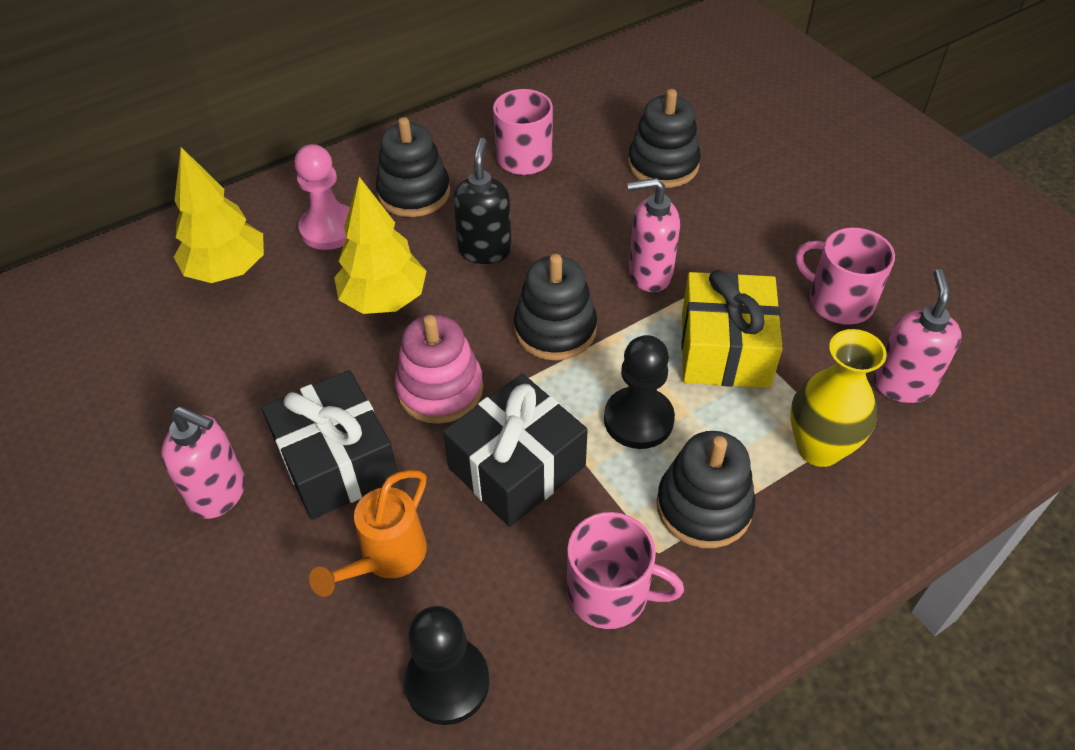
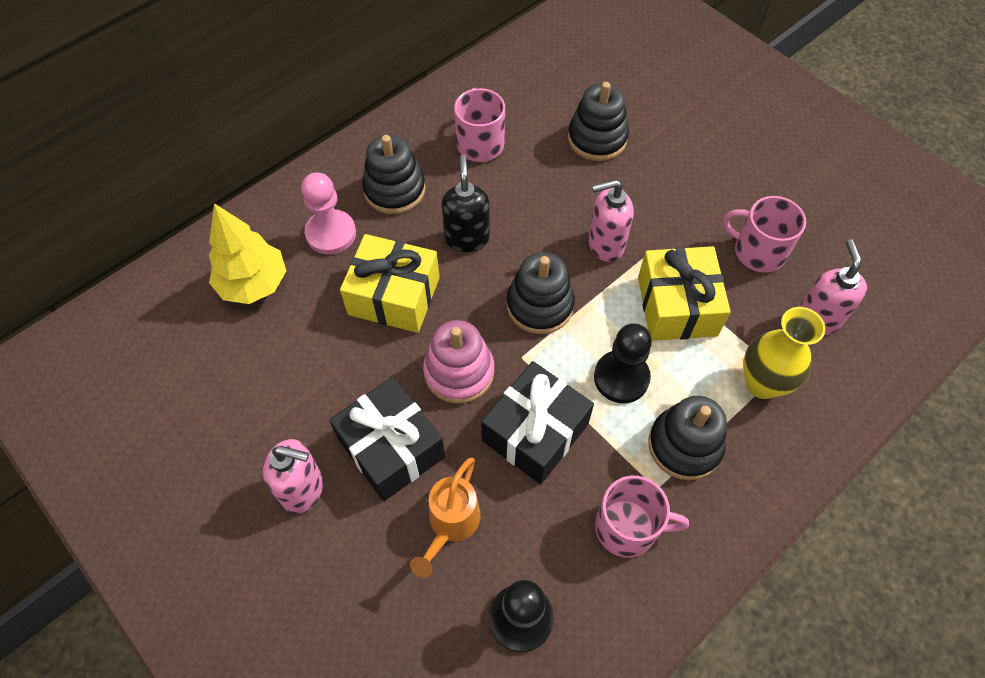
camera: 10 degrees left, 10 degrees up
yellow tree [334,177,426,314] -> yellow gift [340,234,440,333]

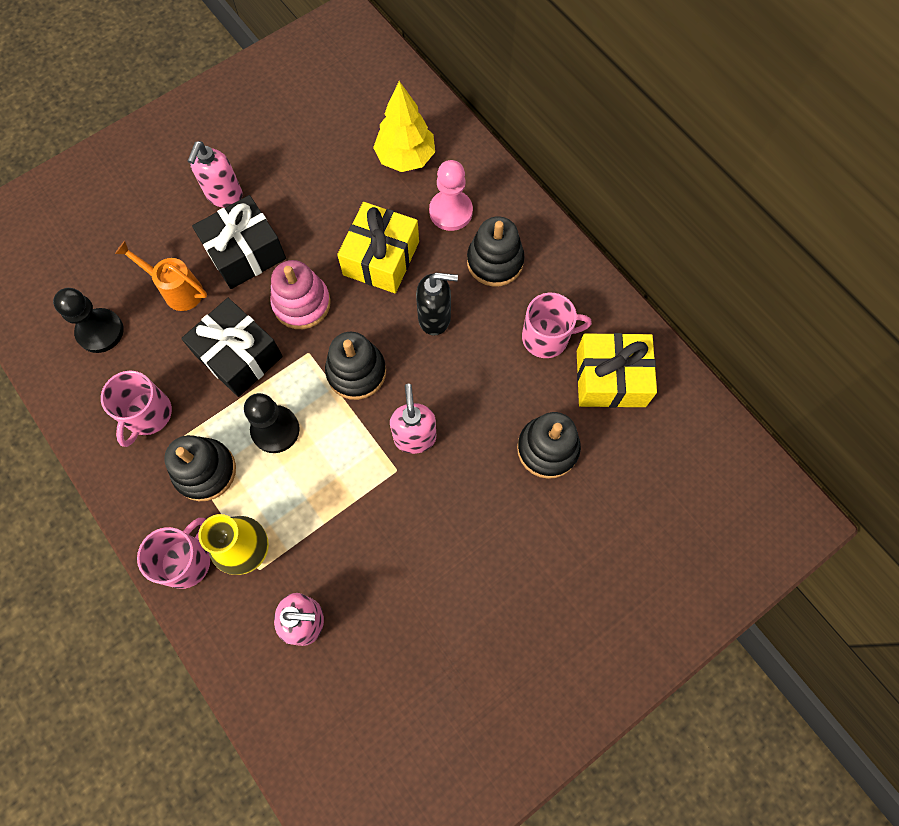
camera: 95 degrees right, 10 degrees up
yellow gift [638,246,731,341] -> yellow gift moved to [577,333,657,408]
pink mug [723,196,806,273] -> pink mug moved to [137,518,210,589]

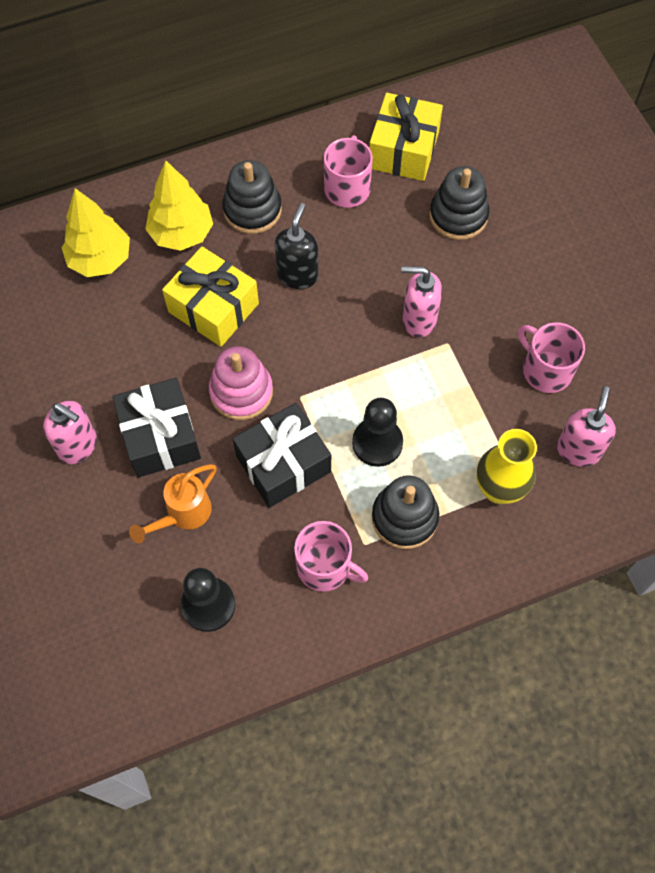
camera: 75 degrees left, 5 degrees down
pink mug [137,518,210,589] -> pink mug moved to [518,322,585,393]
black stacking toy [325,332,386,400] -> none
pink pawn [429,160,473,231] -> yellow tree [145,160,213,251]

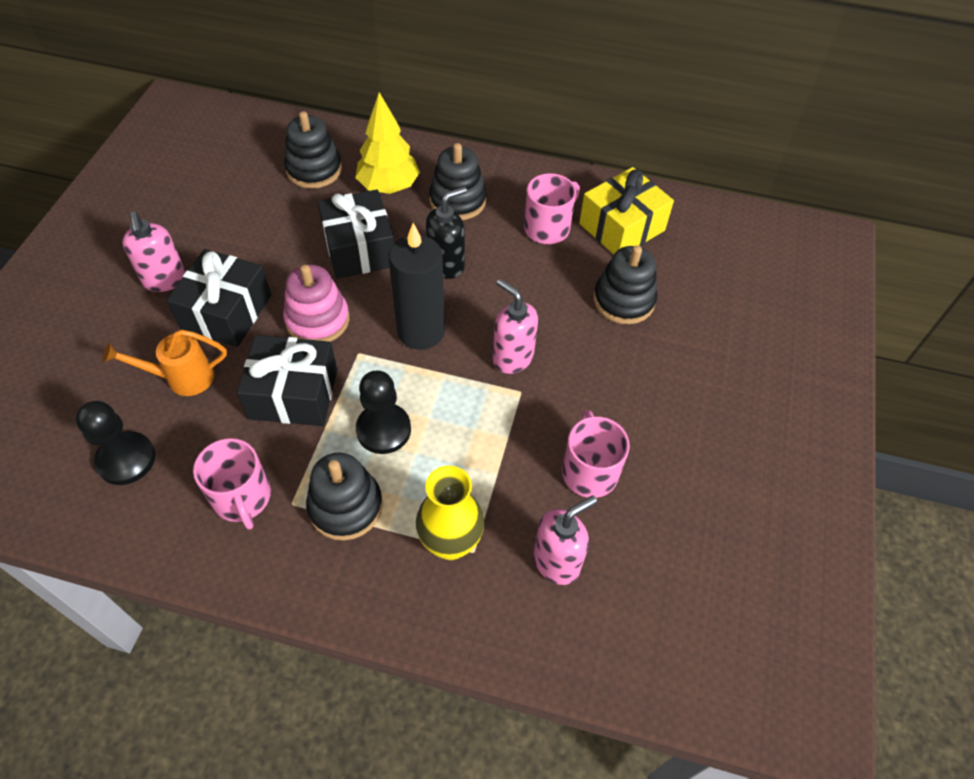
camera: 35 degrees right, 10 degrees down
yellow tree [62,188,130,277] -> black stacking toy [284,111,342,189]
yellow gift [162,247,259,347] -> black gift [318,190,394,279]
none -> black candle [389,223,445,350]

